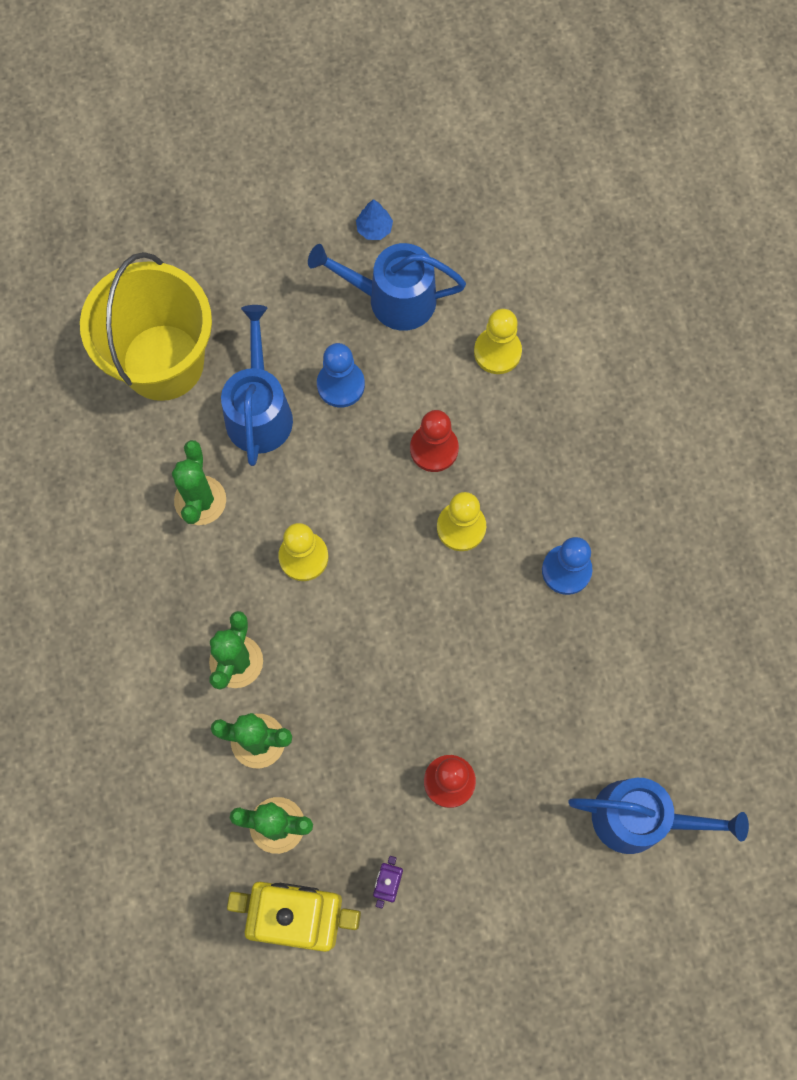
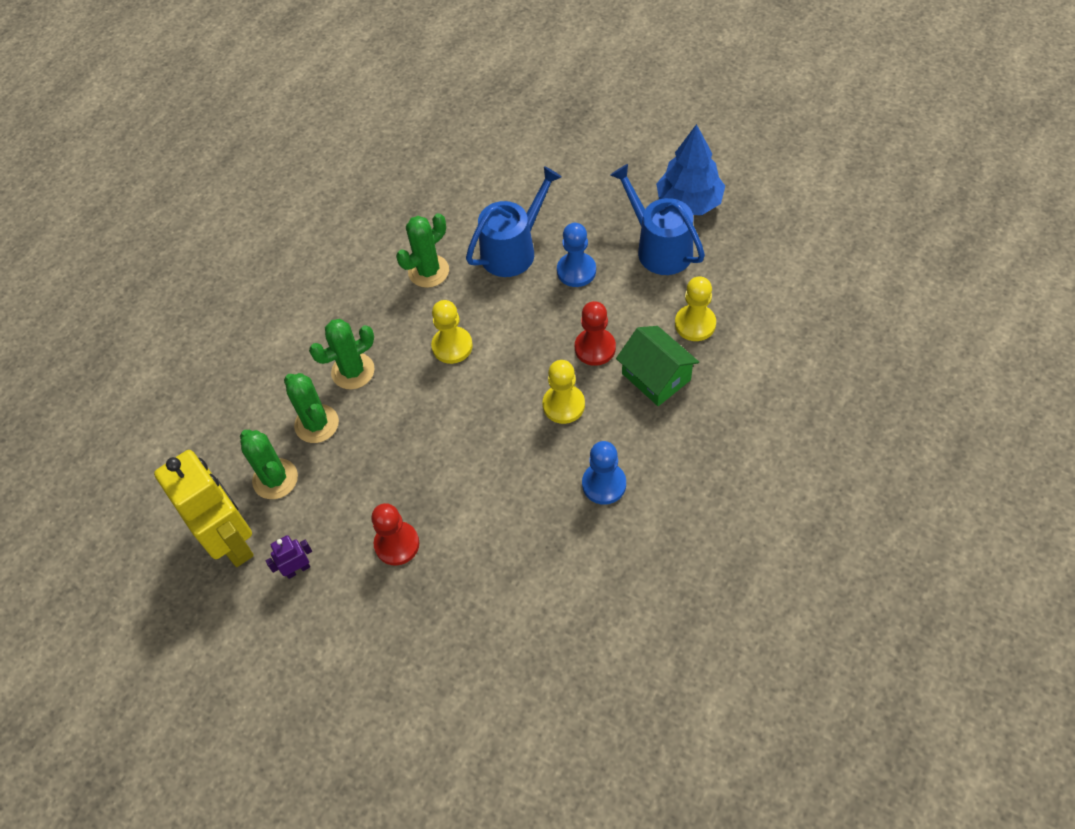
camera: 50 degrees right, 15 degrees down
yellow bucket [80,252,212,401] -> none
blue tree [356,199,393,240] -> blue tree [656,124,725,215], size x2.22
blue watering can [568,778,749,854] -> none
none -> green house [616,326,699,406]

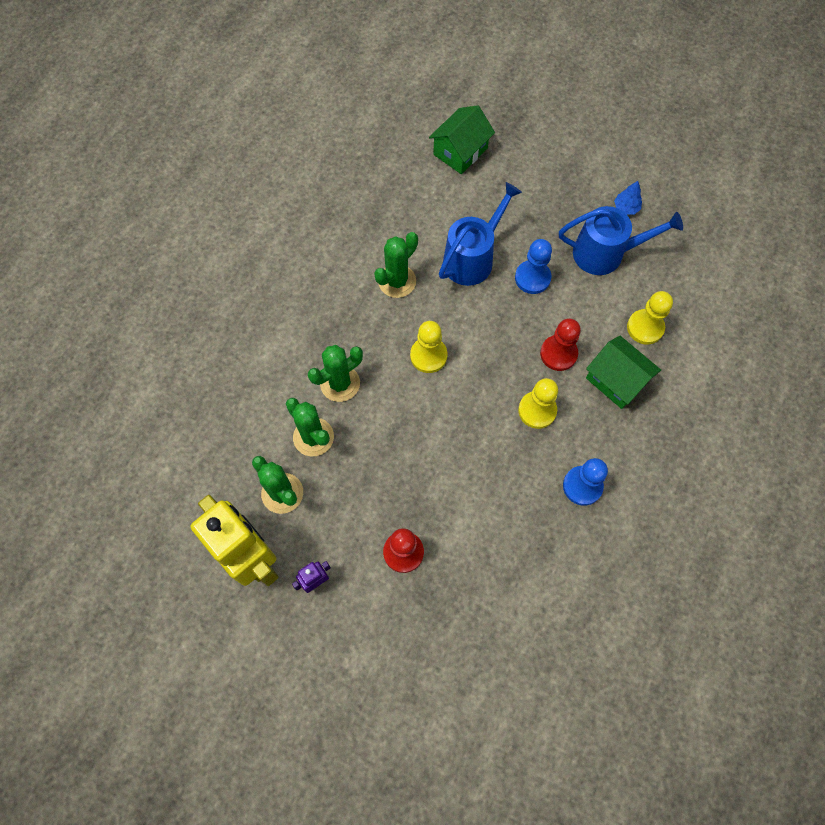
camera: 10 degrees left, 10 degrees up
blue watering can [610,164,705,275] -> blue watering can turned 135 degrees clockwise [559,206,683,275]
blue tree [656,124,725,215] -> blue tree [614,181,642,215], size x0.45
none -> green house [429,105,495,174]

